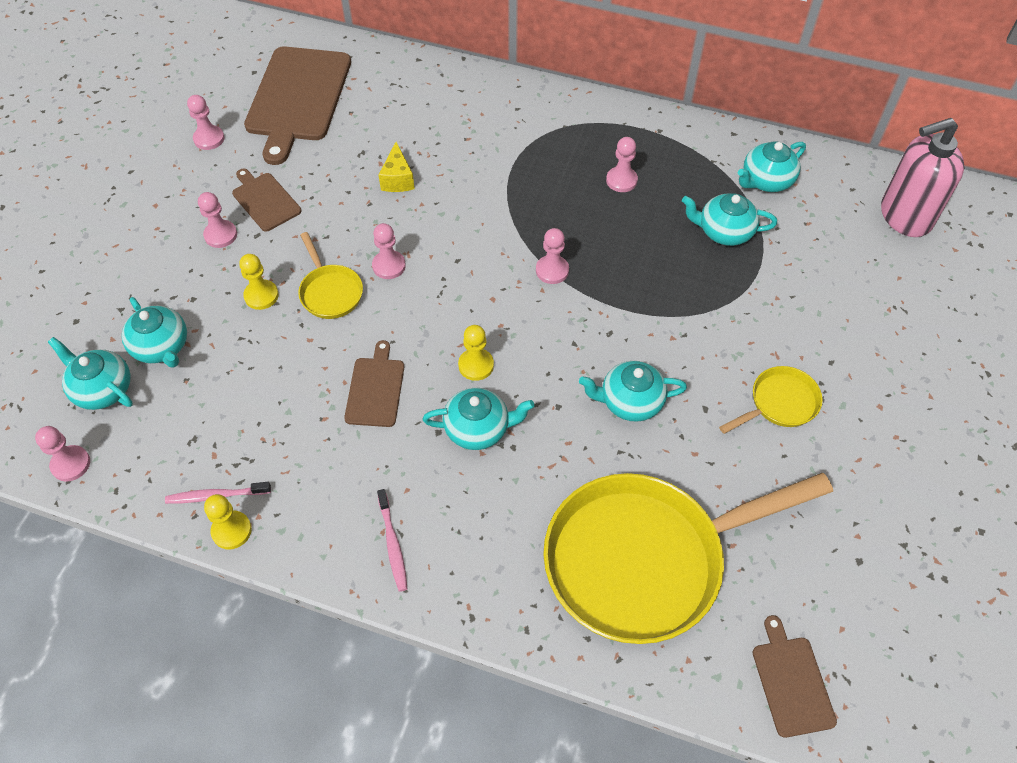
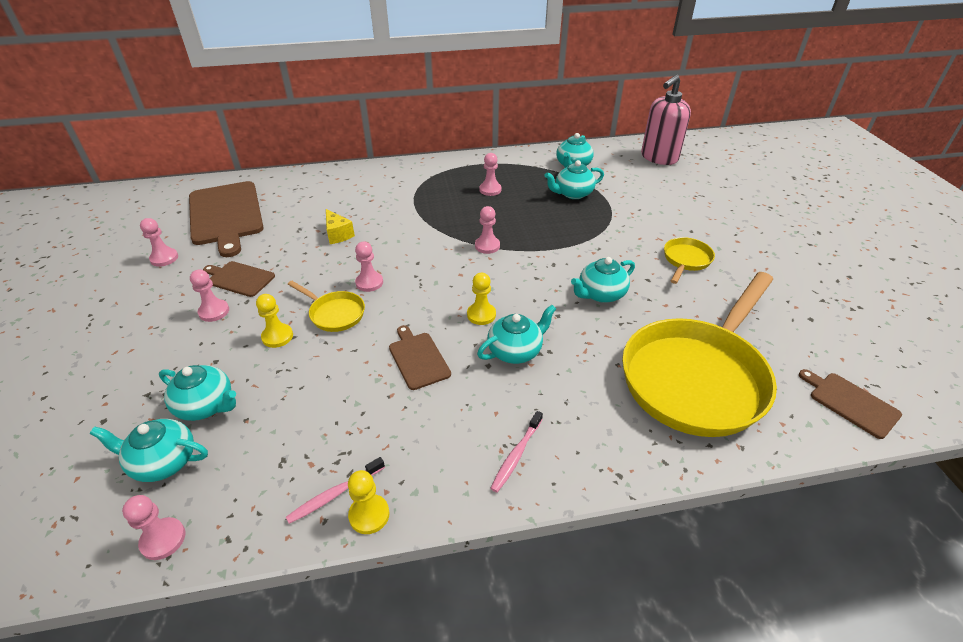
camera: 30 degrees left, 15 degrees down
pink toothbrush [377,489,408,592] -> pink toothbrush turned 75 degrees clockwise [490,411,543,493]

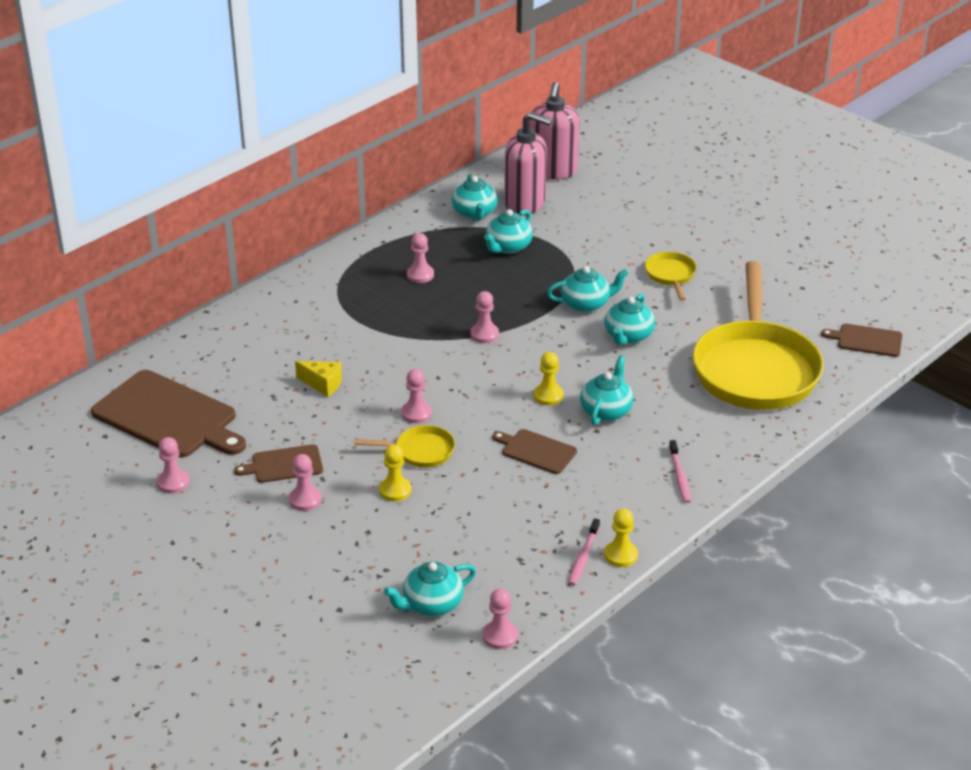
camera: 35 degrees left, 5 degrees down
turquoise teapot [159,365,236,421] -> turquoise teapot moved to [547,266,629,312]
none -> pink soap dispenser [504,112,552,215]

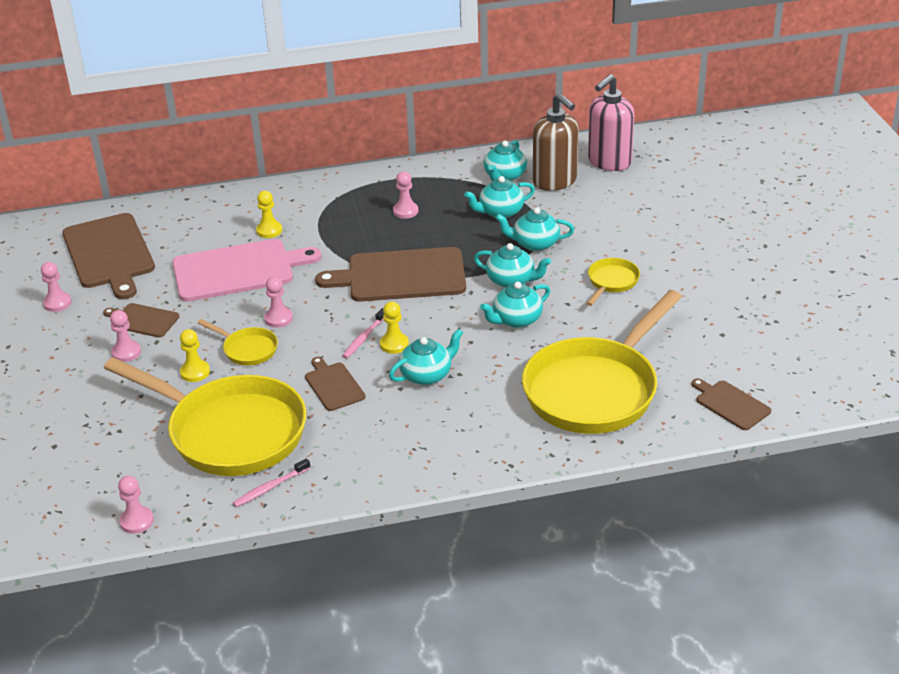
camera: 35 degrees right, 0 degrees up
yellow cheese [295,361,342,397] -> pink cutting board [172,239,321,302]
turquoise teapot [384,562,476,616] -> turquoise teapot moved to [495,207,574,251]
pink pawn [470,291,499,343] -> brown cutting board [315,247,466,302]
pink soap dispenser [504,112,552,215] -> brown soap dispenser [533,93,578,191]
yellow pawn [604,509,638,567] -> yellow pawn moved to [256,191,282,238]
pink toothbrush [669,440,691,503] -> pink toothbrush moved to [342,308,384,358]
none -> yellow pan [104,357,306,476]

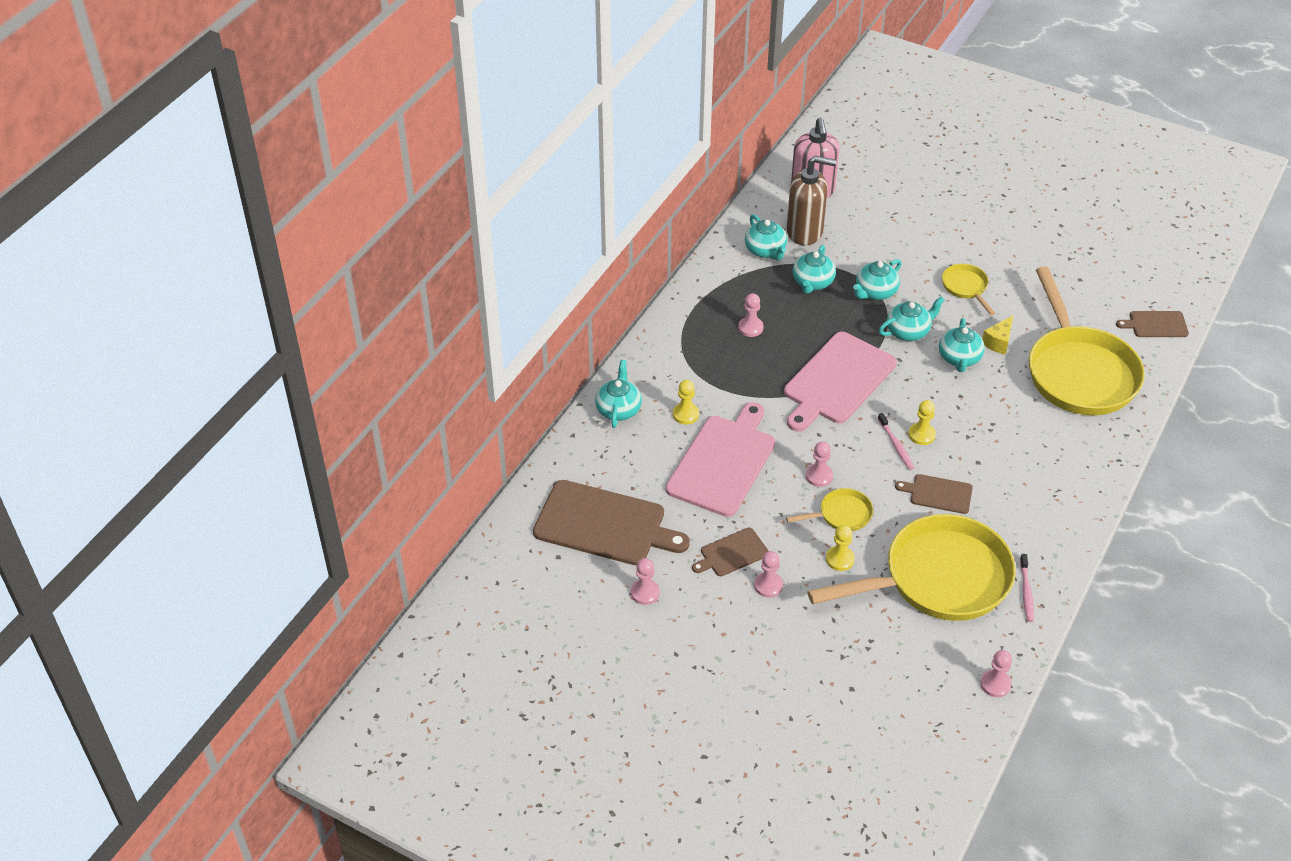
camera: 50 degrees left, 10 degrees up
brown cutting board [315,247,466,302] -> pink cutting board [784,332,897,432]
turquoise teapot [389,329,463,385] -> turquoise teapot moved to [595,360,642,428]
none -> yellow cheese [982,316,1013,355]

